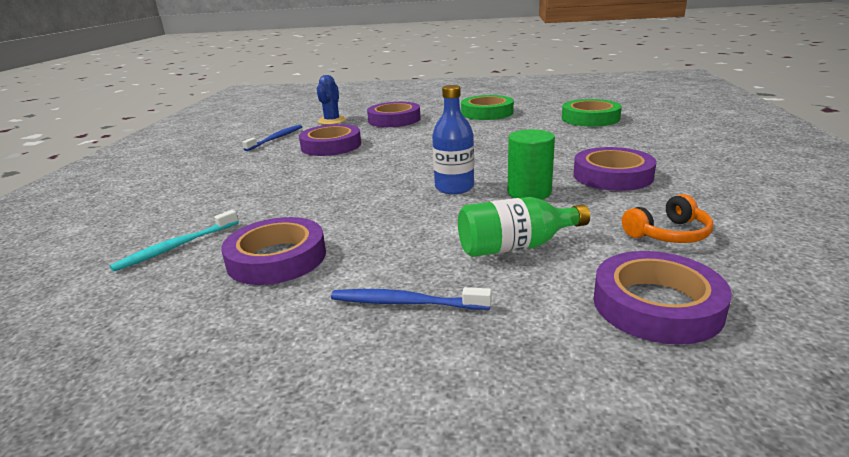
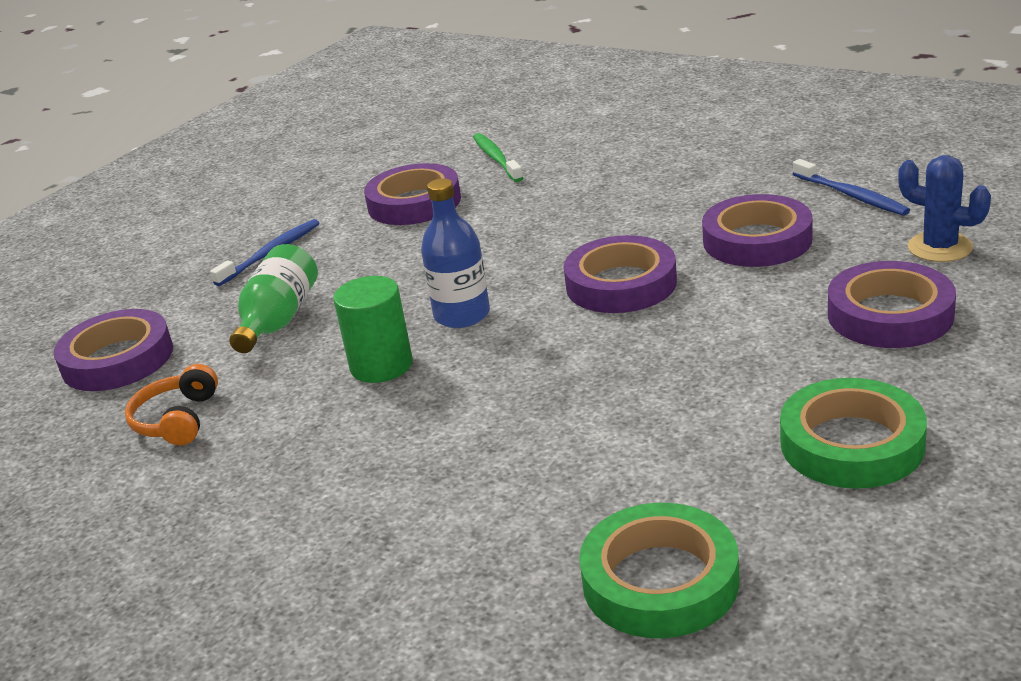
camera: 120 degrees right, 5 degrees up
turquoise toothbrush [110,210,239,272] -> green toothbrush [473,133,523,182]
purple tape [573,147,657,191] -> purple tape moved to [564,235,677,313]

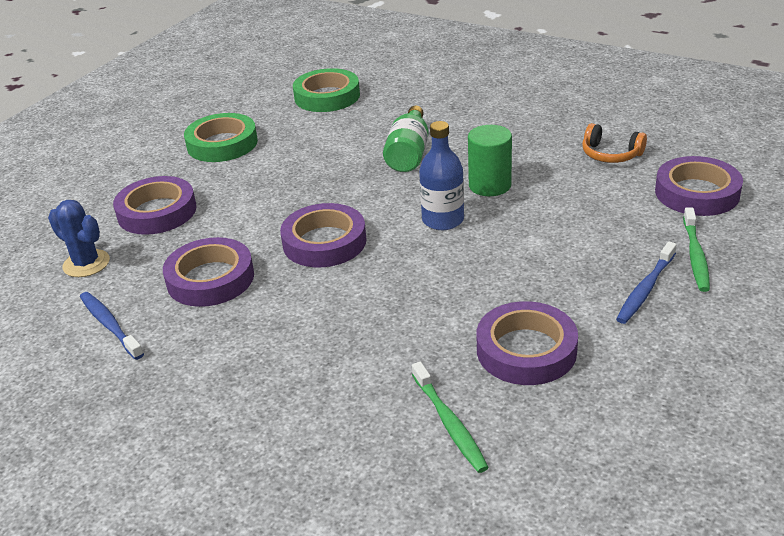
camera: 175 degrees right, 5 degrees up
orange headphones [125,364,218,445] -> orange headphones turned 120 degrees clockwise [582,123,647,163]
green bottle [229,244,318,353] -> green bottle moved to [383,106,429,172]
none -> green toothbrush [683,207,710,292]

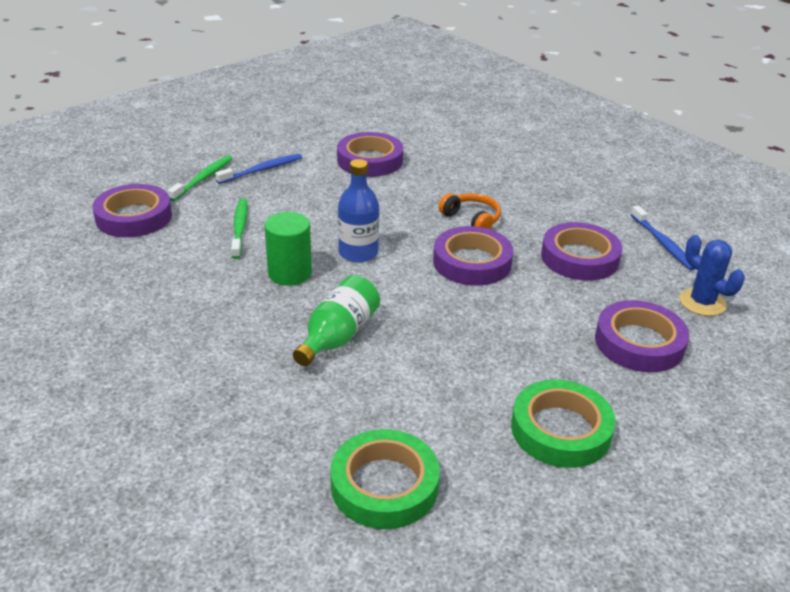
camera: 165 degrees left, 0 degrees up
green toothbrush [412,362,489,473] -> green toothbrush moved to [231,198,248,259]
orange headphones [582,123,647,163] -> orange headphones moved to [439,193,501,229]

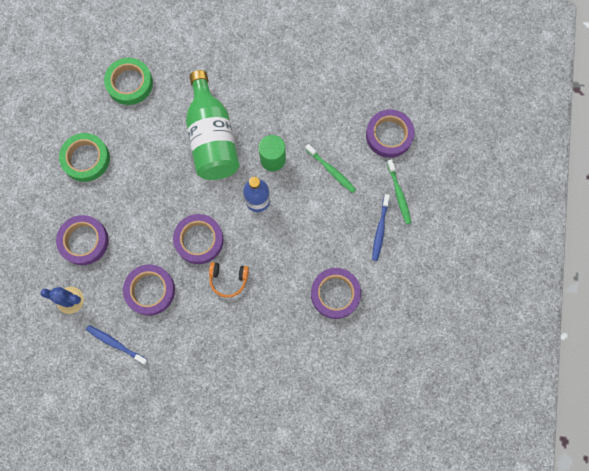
camera: 140 degrees right, 40 degrees up
green bottle [293,275,380,366] -> green bottle [186,70,240,180], size x1.74

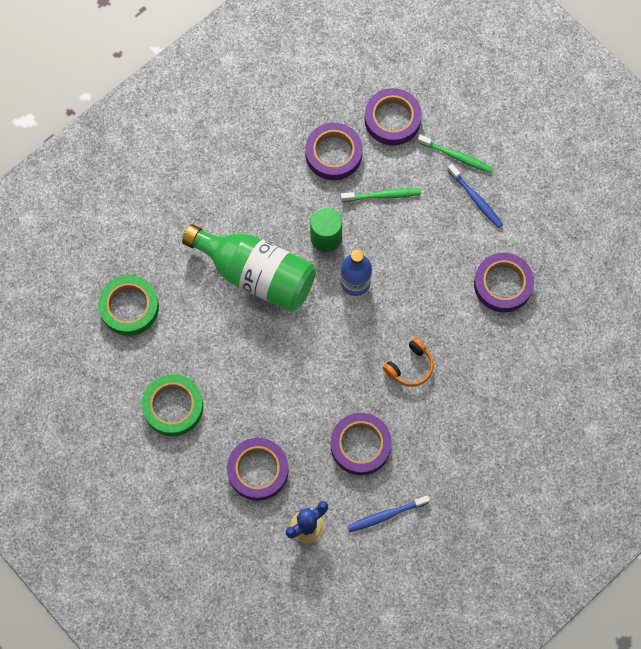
camera: 50 degrees left, 5 degrees down
purple tape [173,214,224,264] -> purple tape moved to [305,123,363,180]

